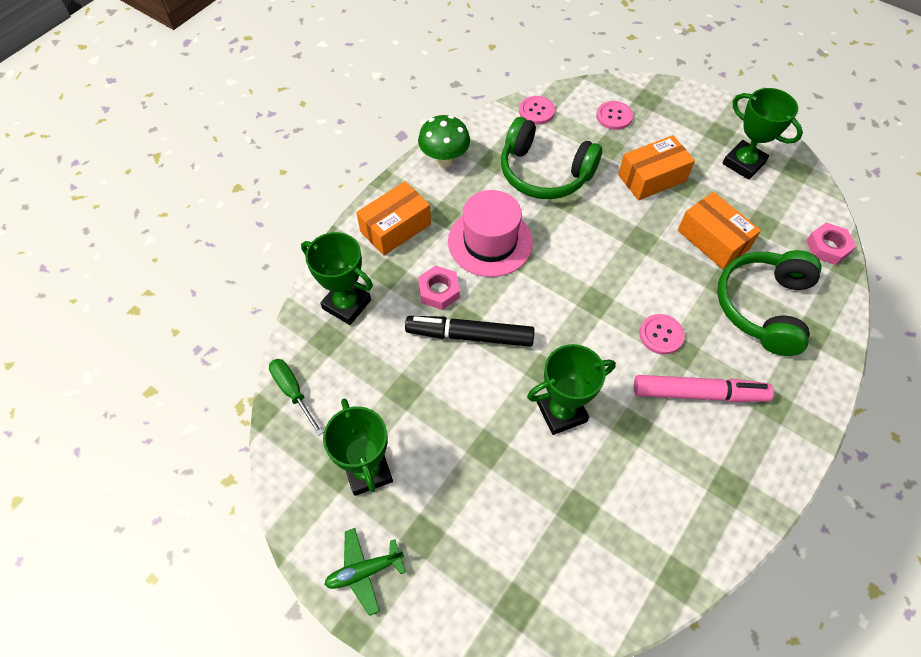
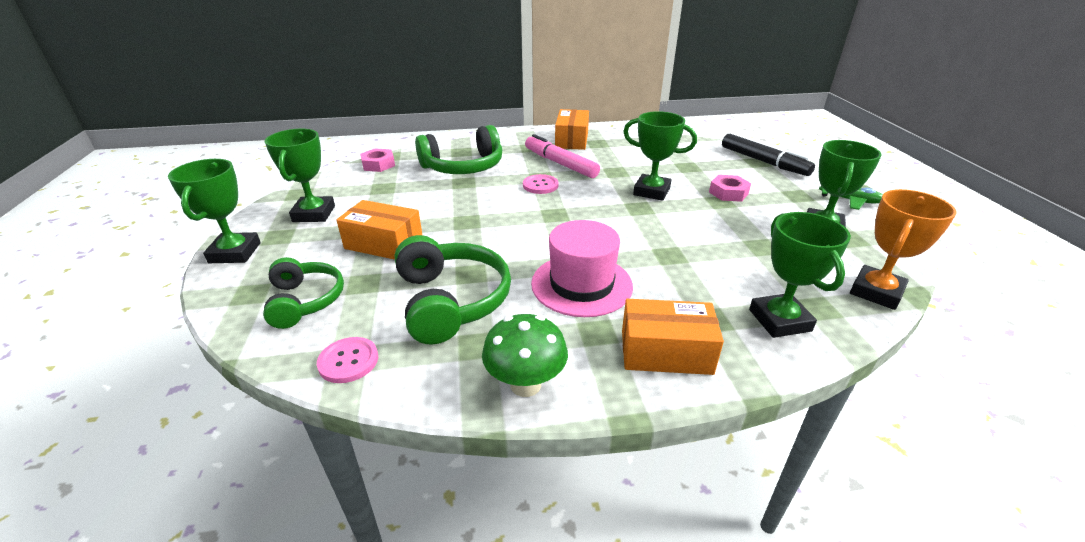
camera: 135 degrees left, 25 degrees down
green screwdriver [269,359,323,436] -> orange trophy [850,189,957,310]
black marker [405,316,535,347] -> black marker moved to [722,134,815,176]
pink nut [418,266,460,310] -> pink nut moved to [709,175,751,202]
pink button [596,101,633,130] -> green headphones [263,257,344,329]
orange box [678,192,761,269] -> orange box moved to [555,109,589,150]
none -> green trophy [168,159,261,263]

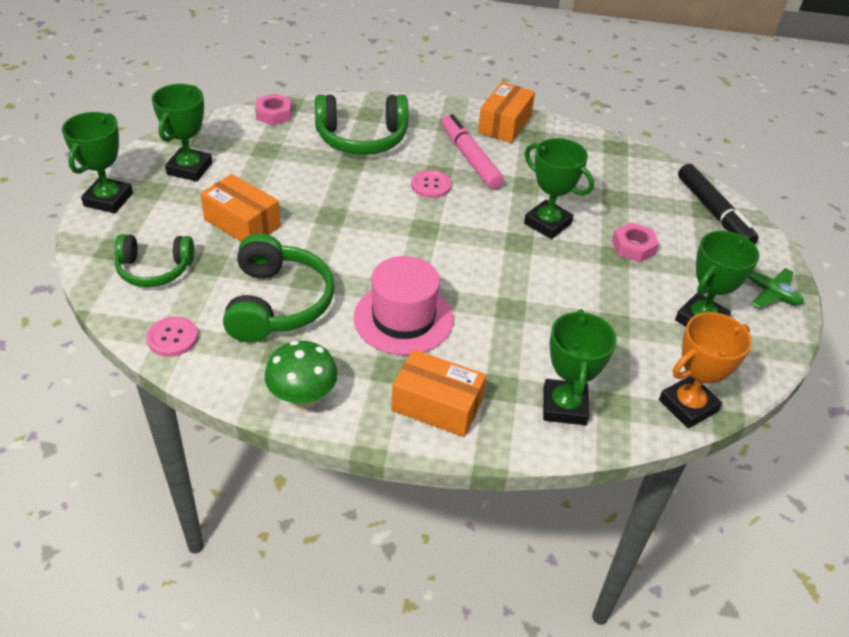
camera: 15 degrees right, 10 degrees up
green headphones [263,257,344,329] -> green headphones turned 90 degrees clockwise [114,234,194,287]

